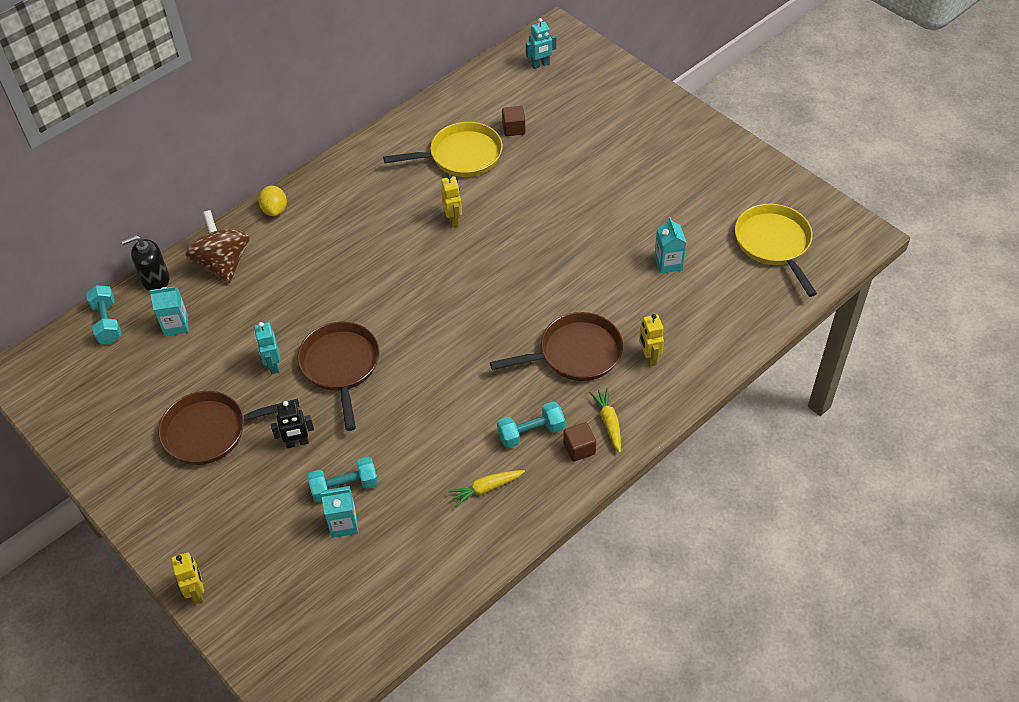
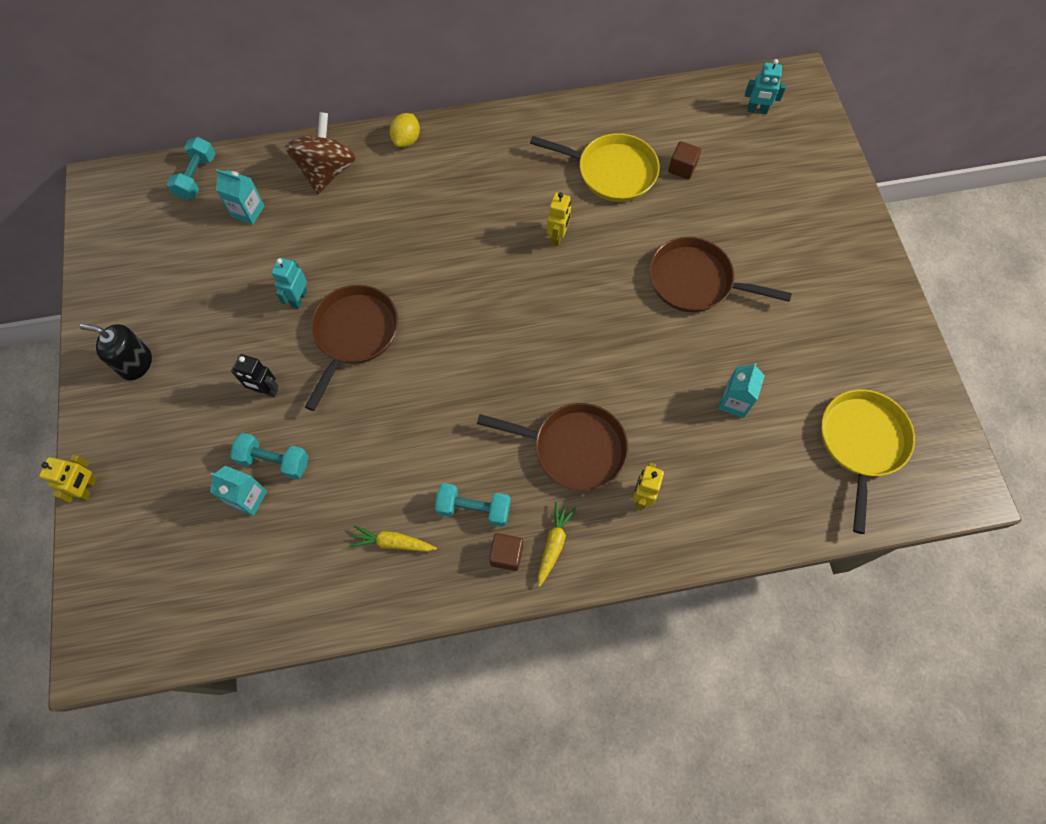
camera: 30 degrees right, 15 degrees up
black soap dispenser [122,235,170,291] -> black soap dispenser moved to [80,324,152,380]
brown pan [158,391,299,465] -> brown pan moved to [649,237,792,312]

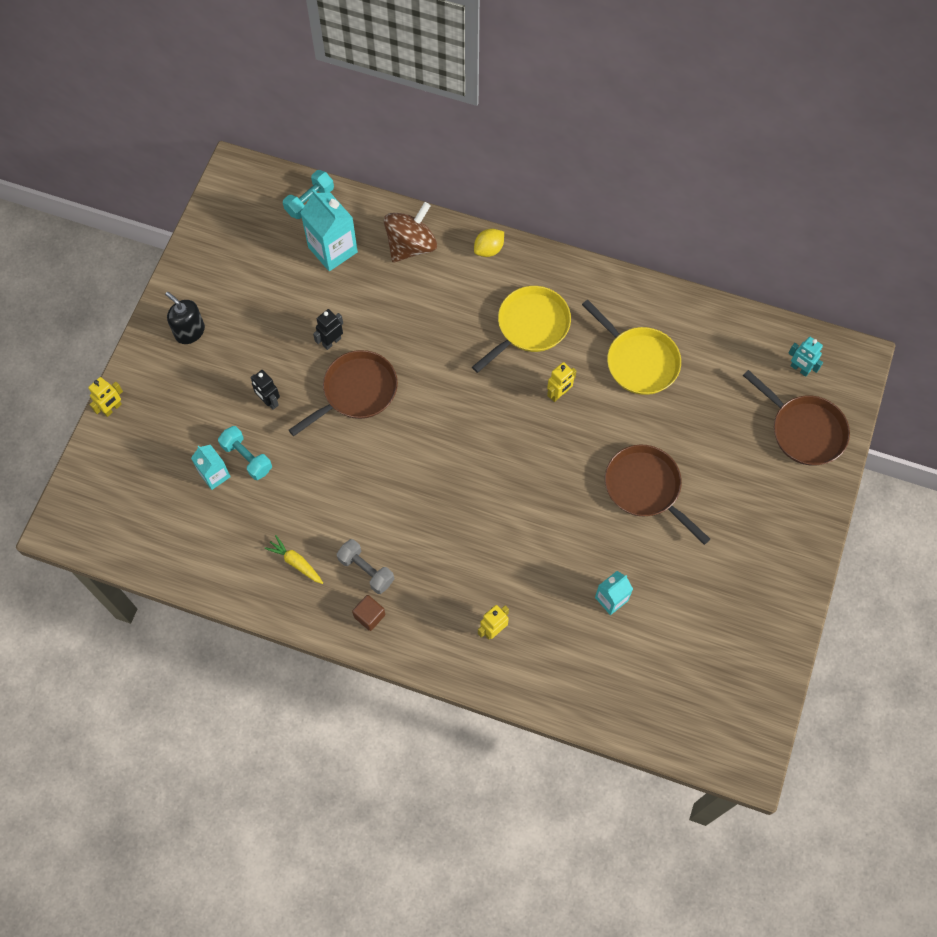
camera: 30 degrees right, 0 degrees up
turquoise carton [216,170,265,225] -> turquoise carton [300,189,358,271], size x1.67
turquoise robot [271,258,307,309] -> black robot [313,309,343,350]
turquoise dumbbell [435,483,511,527] -> grey dumbbell [337,539,394,594]
brown pan [477,403,629,491] -> brown pan moved to [743,370,850,466]
yellow carrot [538,502,576,587] -> none
brown cube [668,141,701,179] -> none
yellow pan [821,390,915,534] -> yellow pan moved to [472,286,571,373]

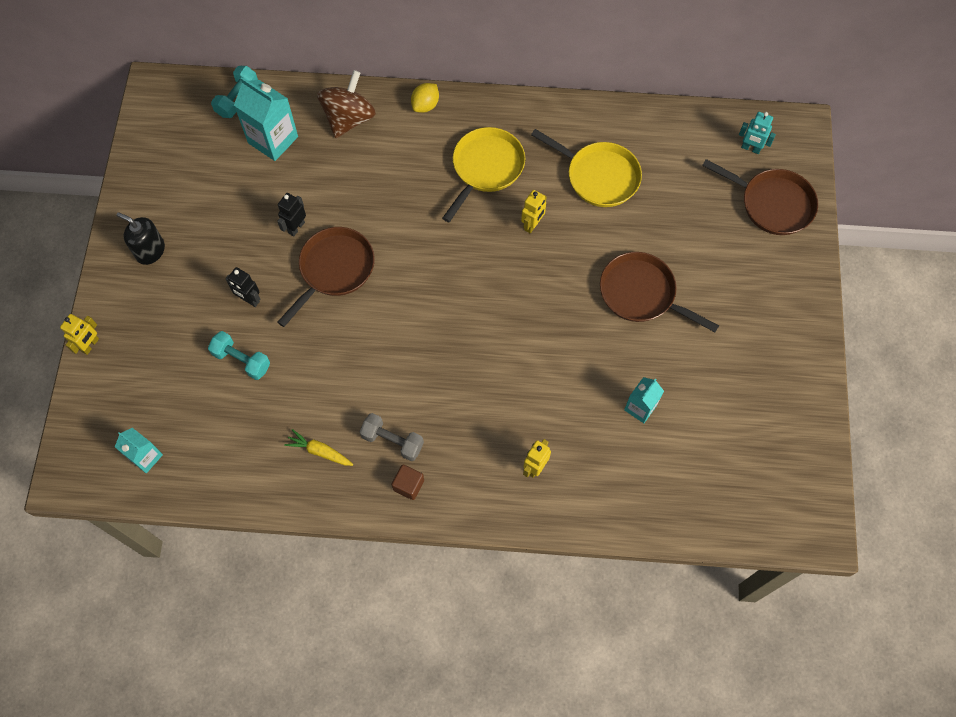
camera: 15 degrees left, 0 degrees up
turquoise carton [191,445,231,490] -> turquoise carton moved to [115,428,163,473]

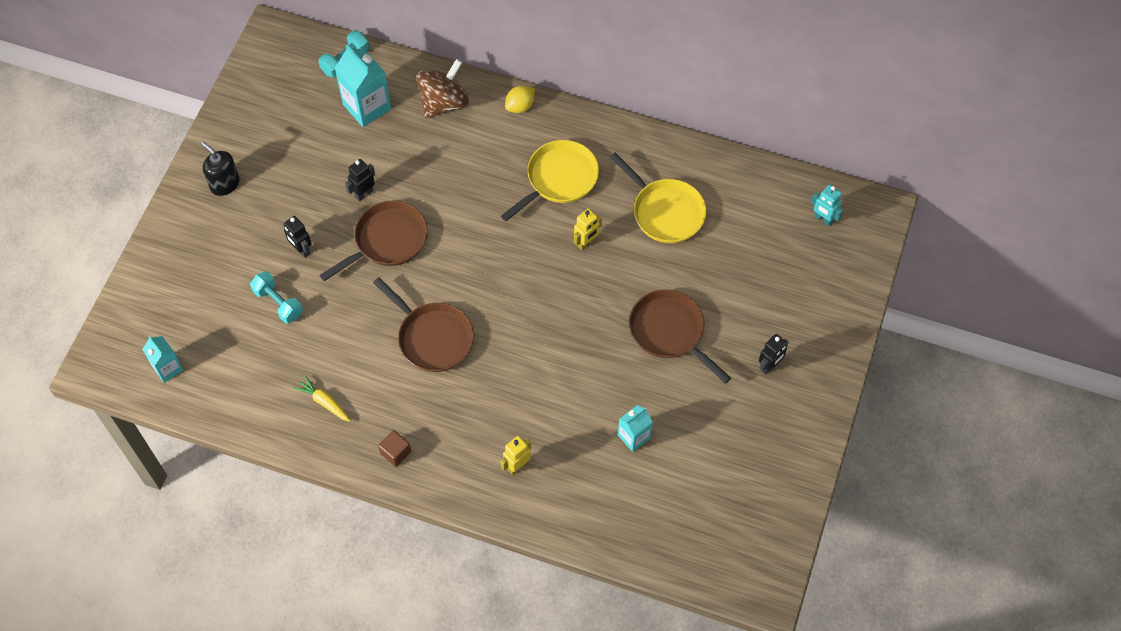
camera: 15 degrees right, 5 degrees down
yellow robot [60,314,99,355] -> none
grey dumbbell [360,413,424,461] -> none
brown pan [702,159,818,235] -> brown pan moved to [373,277,474,372]
none -> black robot [759,334,789,374]

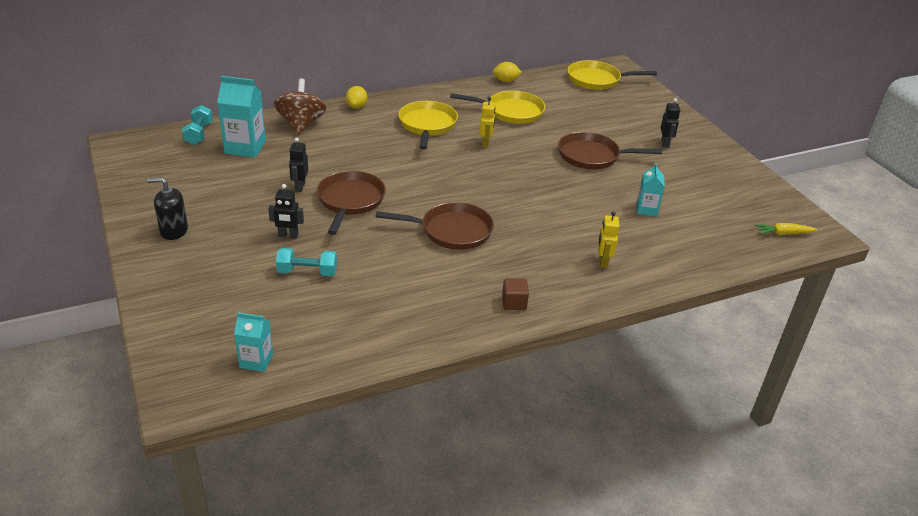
camera: 45 degrees left, 25 degrees down
yellow carrot [294,376,351,422] -> yellow carrot moved to [755,223,817,235]
turquoise robot [811,185,843,226] -> yellow pan [568,60,657,90]
none -> yellow lemon [493,62,522,82]

